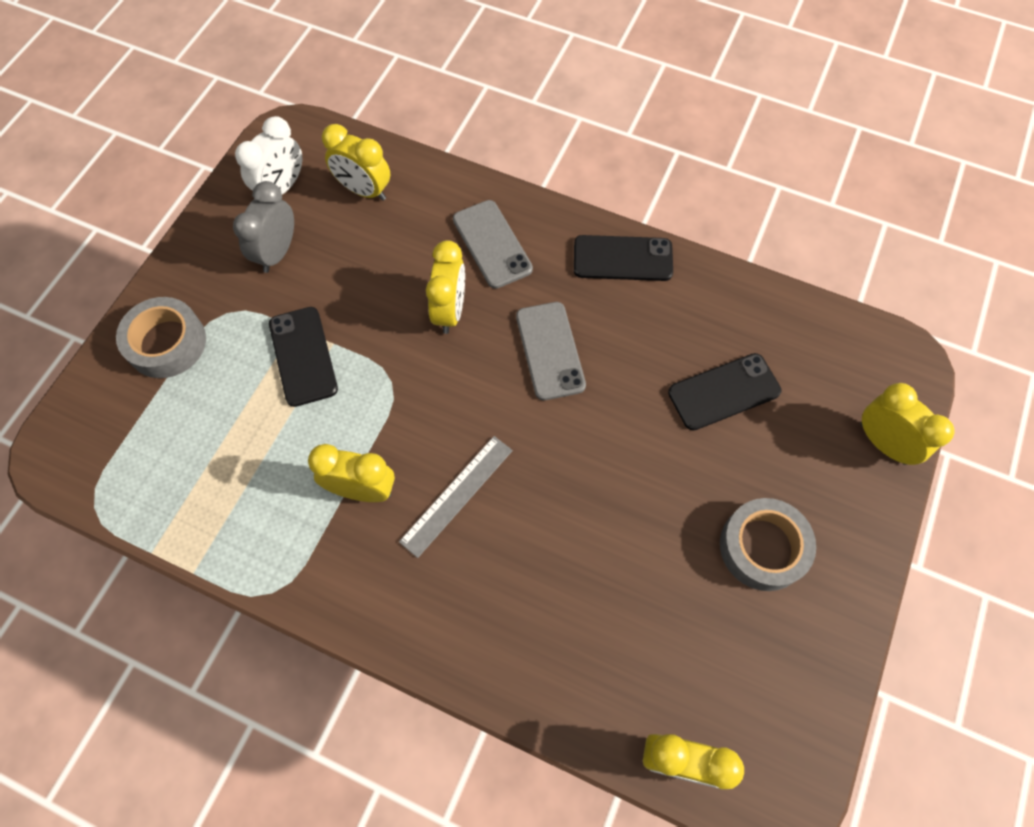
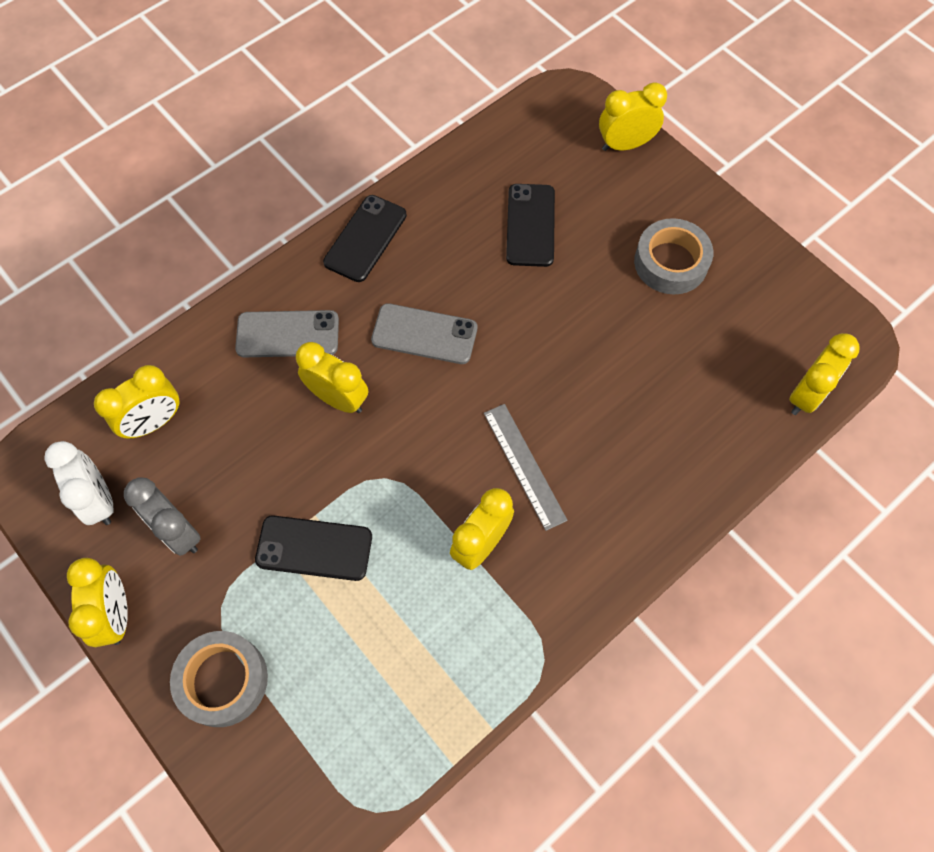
camera: 65 degrees left, 0 degrees up
none -> yellow clock [67,558,128,647]

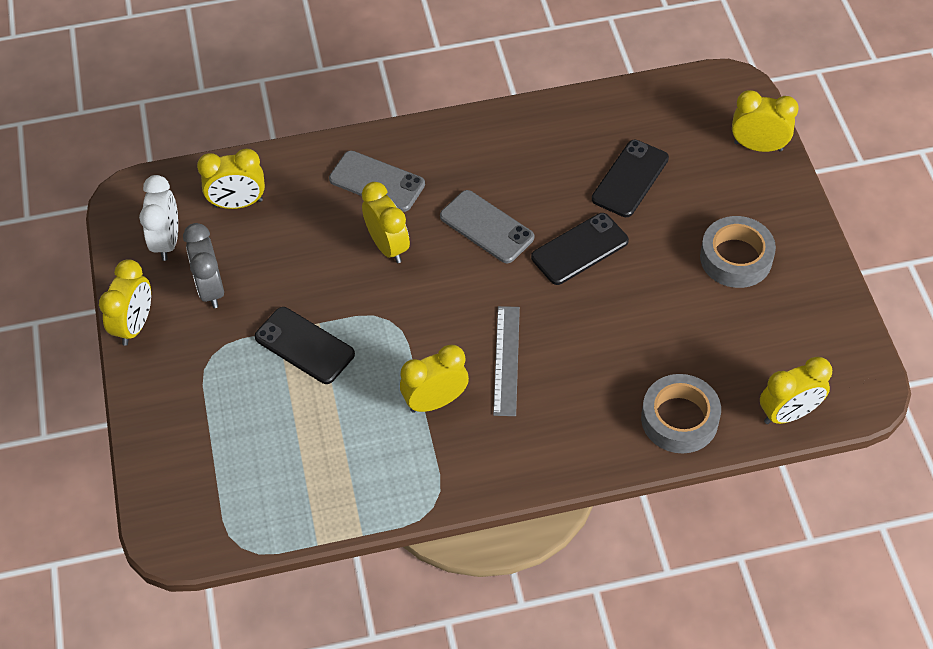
camera: 30 degrees right, 10 degrees down
grey tape [170,631,268,727] -> grey tape moved to [641,374,721,453]
black phone [323,195,407,282] -> black phone moved to [531,213,629,285]

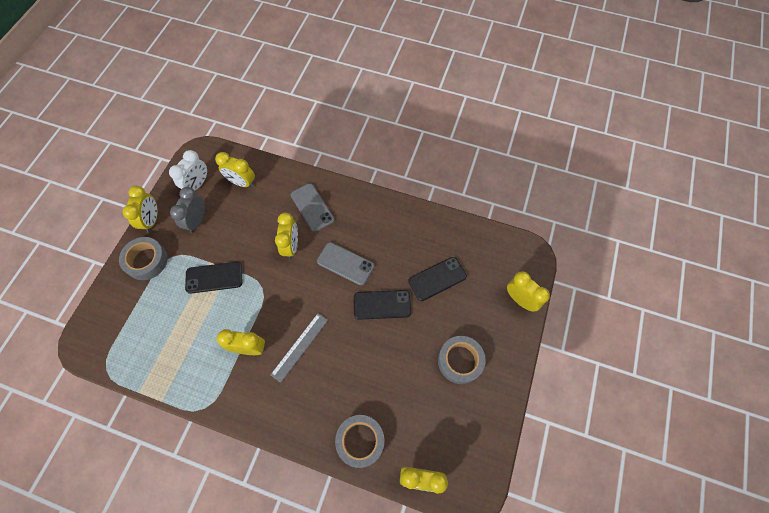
camera: 30 degrees right, 10 degrees up
yellow clock [99,259,151,346] -> yellow clock turned 45 degrees counterclockwise [122,186,157,233]
black phone [254,307,355,384] -> black phone turned 75 degrees counterclockwise [185,262,242,294]
grey phone [440,190,534,263] -> grey phone turned 45 degrees counterclockwise [317,242,374,286]
none -> grey tape [119,237,168,280]

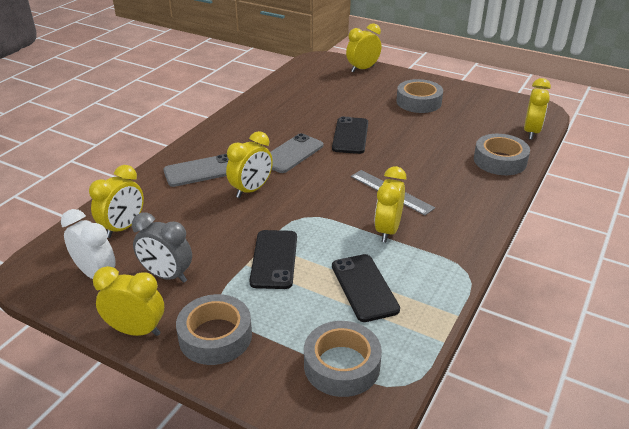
camera: 80 degrees left, 30 degrees down
yellow clock [275,213,298,259] -> yellow clock turned 120 degrees clockwise [226,131,273,198]
black phone [408,257,467,301] -> black phone moved to [332,254,400,322]
none -> grey tape [304,321,382,397]

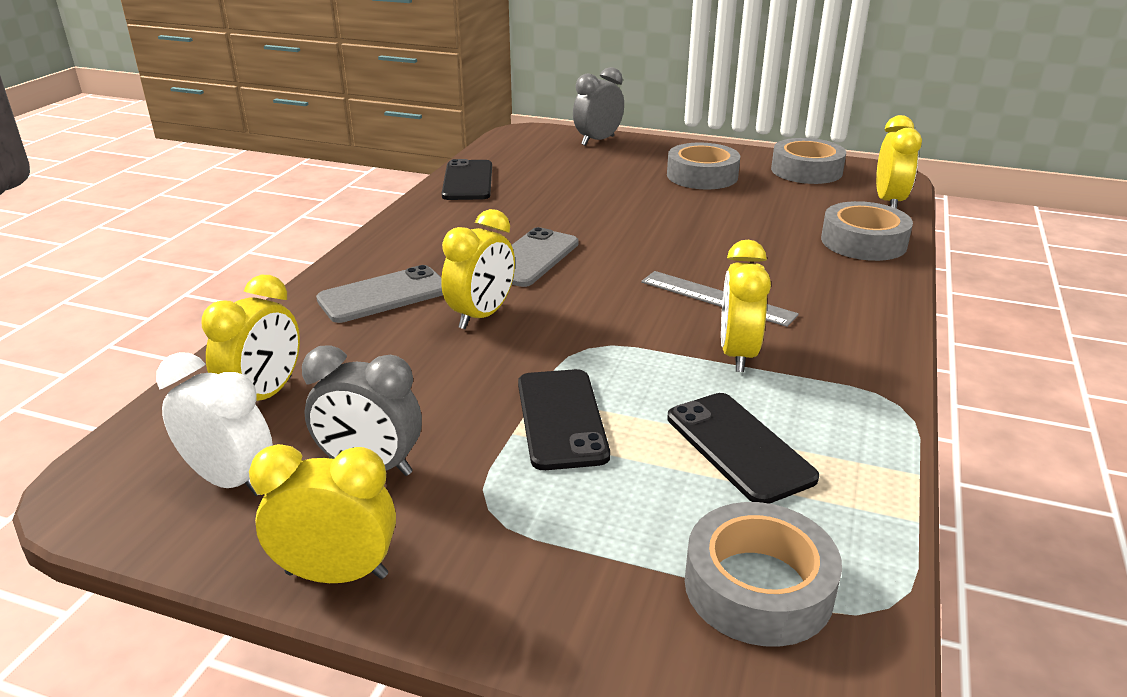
camera: 10 degrees left, 5 degrees down
grey tape [176,294,252,365] -> grey tape moved to [771,138,846,184]
black phone [332,117,368,154] -> black phone moved to [442,159,492,200]
yellow clock [346,23,381,73] -> grey clock [573,67,624,146]

